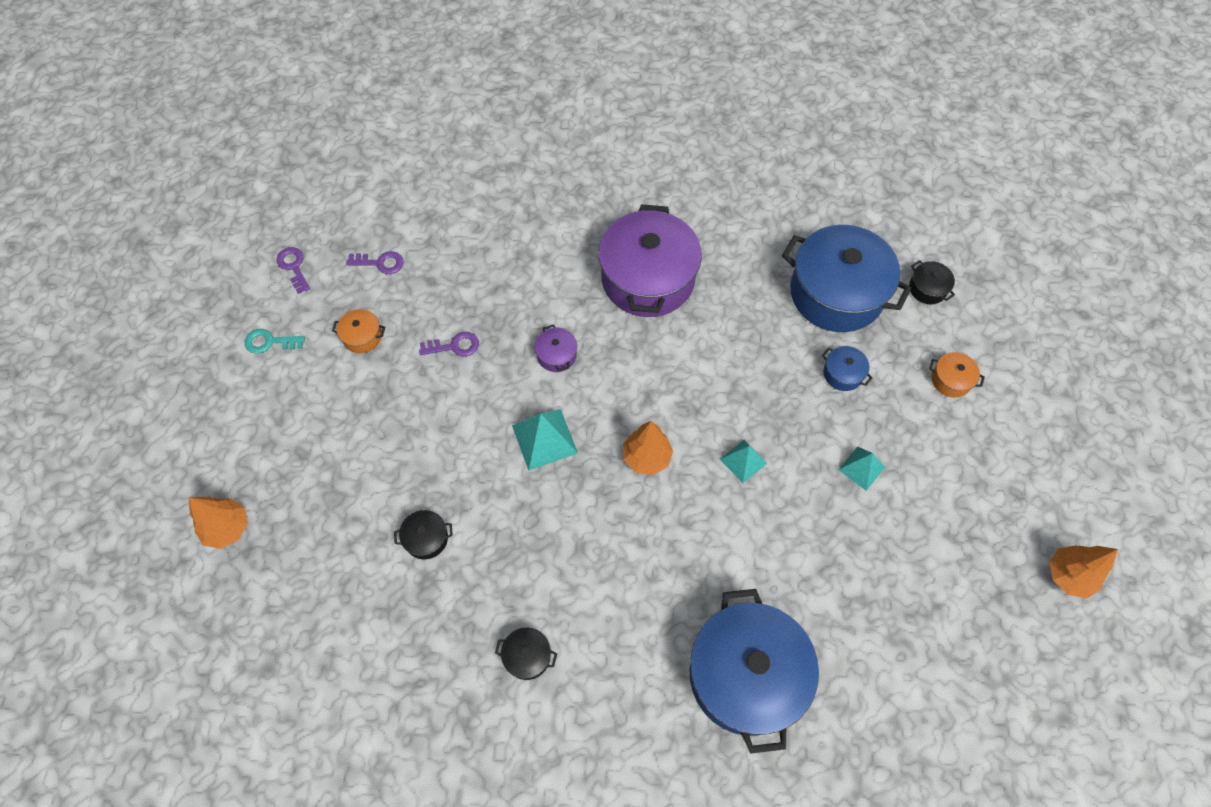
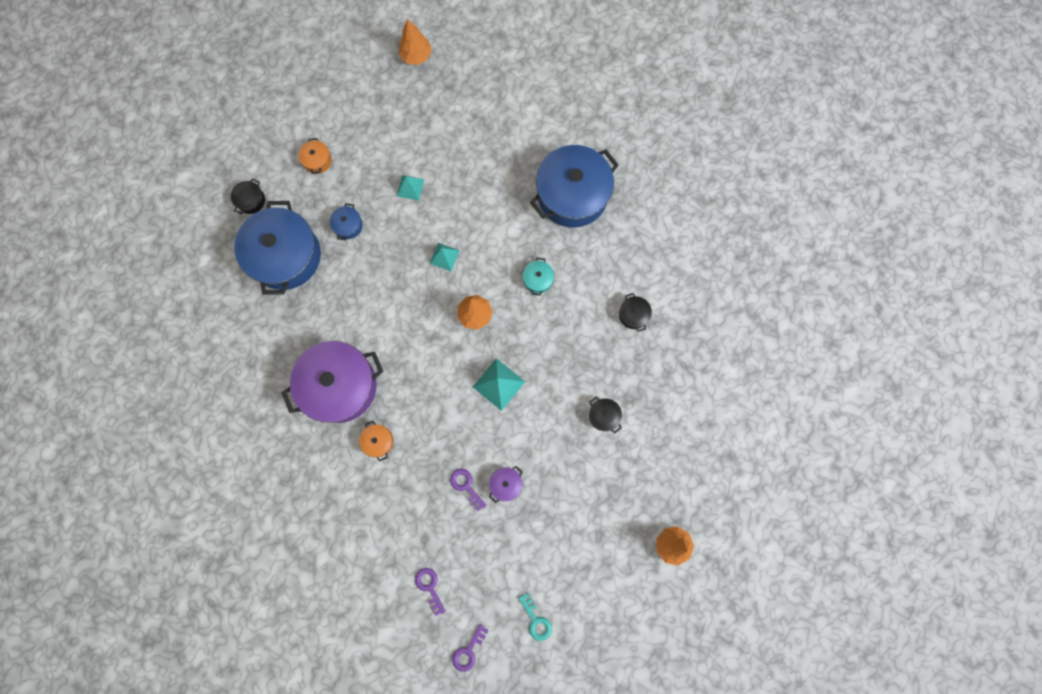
camera: 120 degrees left, 15 degrees up
orange pot [332,309,385,353] -> orange pot moved to [359,421,394,461]
purple pot [535,324,577,372] -> purple pot moved to [489,466,523,503]
none -> turquoise pot [523,258,554,296]

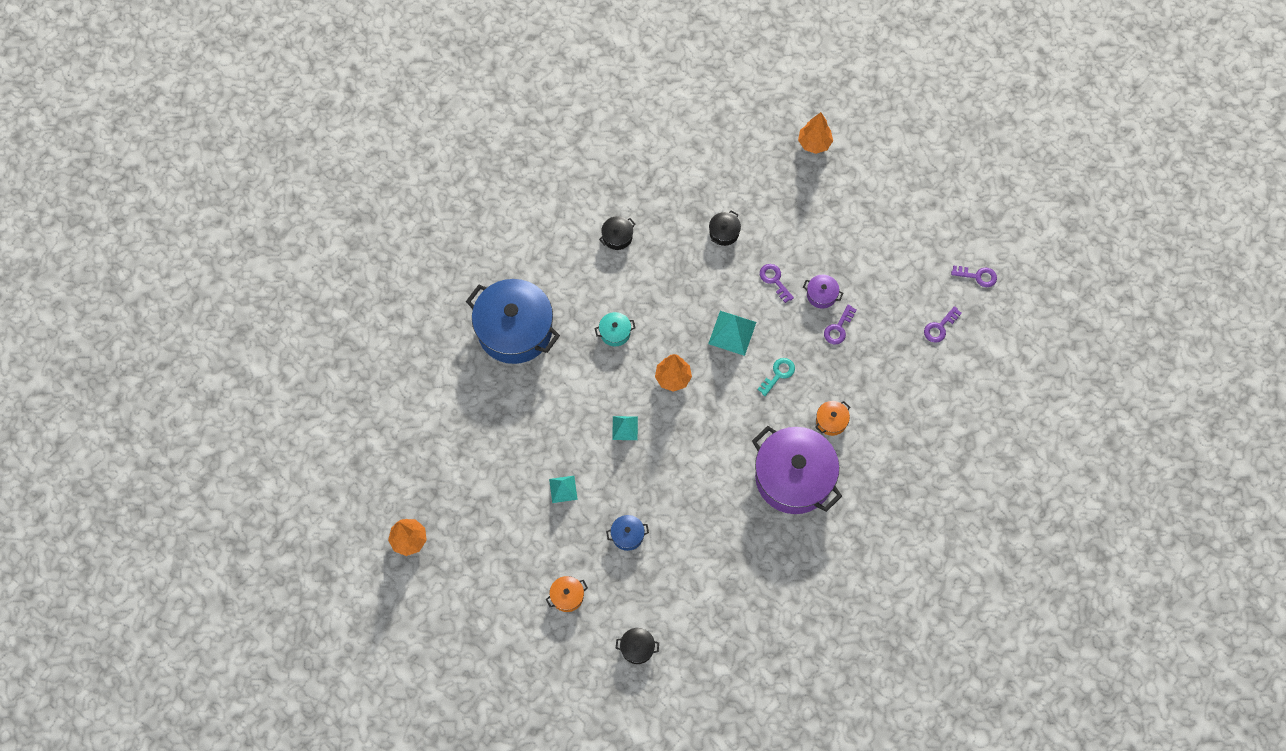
camera: 110 degrees left, 10 degrees down
blue pot [234,201,321,294] -> none
turquoise key [519,593,552,641] -> turquoise key moved to [758,358,795,396]
none -> purple key [760,264,794,303]

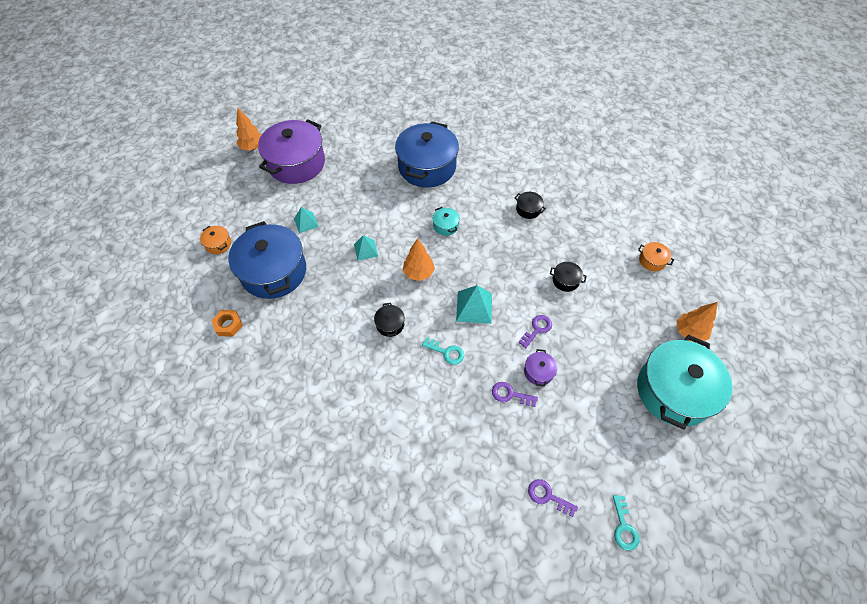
camera: 75 degrees right, 10 degrees down
blue pot [606,515,649,551] -> blue pot [228,221,306,299], size x2.46
black pot [616,628,659,664] -> black pot moved to [374,303,405,337]
purple pot [752,426,842,514] -> purple pot moved to [258,119,325,184]
orange pot [815,401,850,436] -> orange pot moved to [638,242,674,271]
purple key [951,265,997,287] -> turquoise key [613,495,640,551]
none -> orange nut [211,310,243,337]
none -> turquoise pot [637,335,732,430]

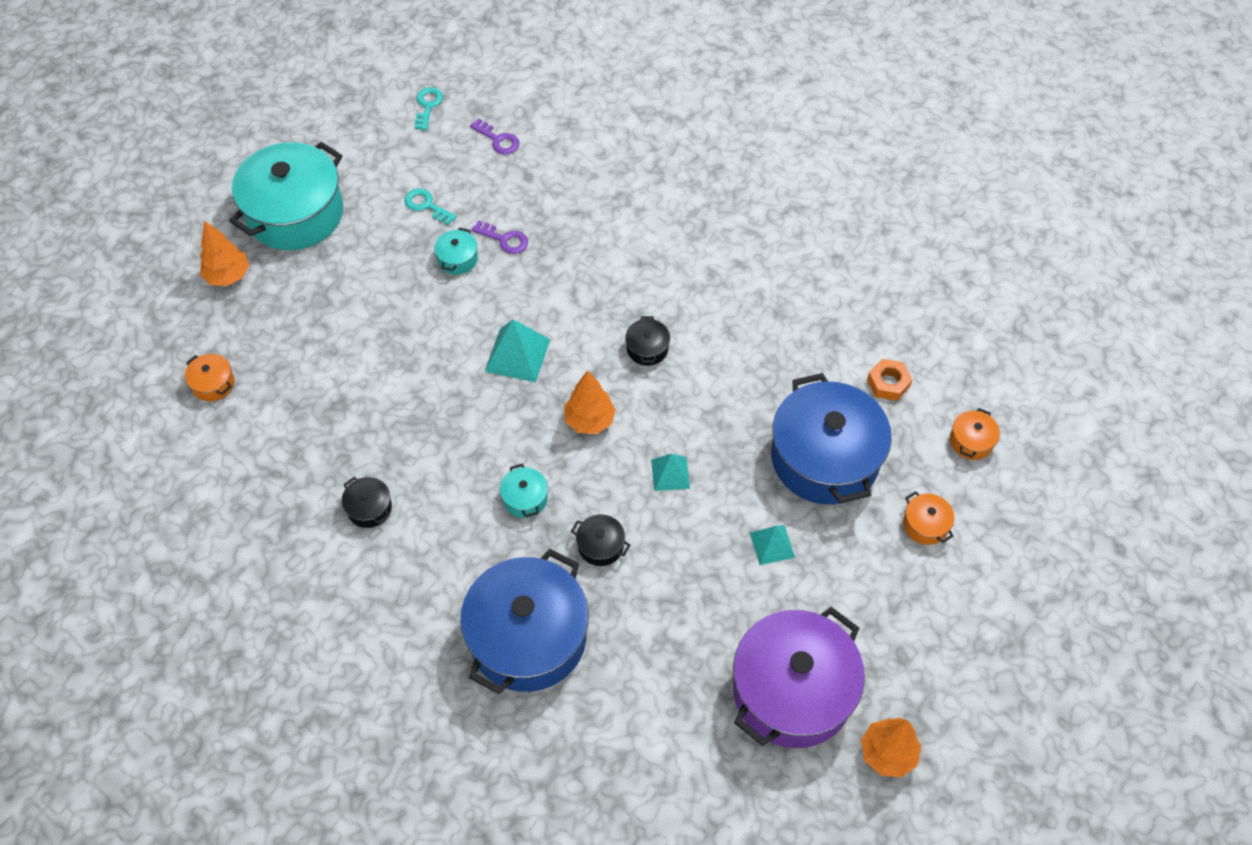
camera: 170 degrees left, 0 degrees up
turquoise key [422,338,464,365] -> turquoise key moved to [404,188,457,225]
purple key [518,315,552,348] -> none
purple pot [524,349,557,386] -> turquoise pot [434,227,478,275]
black pot [550,262,587,292] -> black pot moved to [571,515,630,566]
none -> orange pot [950,408,1000,460]

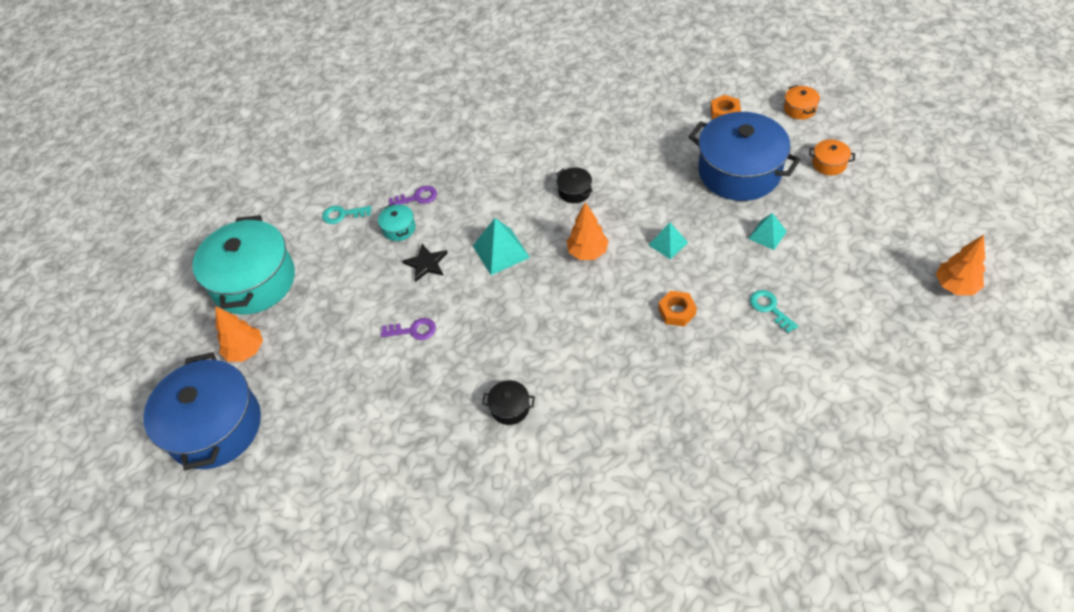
camera: 35 degrees left, 5 degrees down
orange pot [185,354,234,401] -> none
turquoise key [414,87,443,130] -> turquoise key moved to [750,290,798,333]
blue pot [460,549,589,694] -> blue pot moved to [143,352,261,470]
purple key [470,119,519,154] -> purple key moved to [381,318,436,340]
turquoise pot [500,464,548,518] -> none
black pot [571,515,630,566] -> orange nut [658,291,697,327]
purple pot [733,607,865,748] -> none
none -> black star [402,244,448,282]

